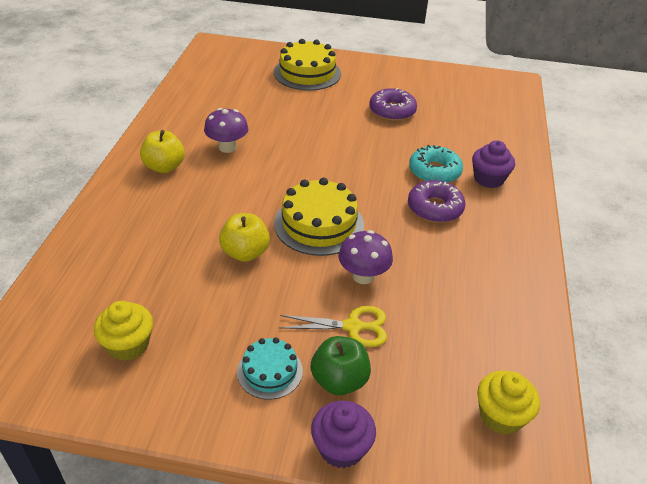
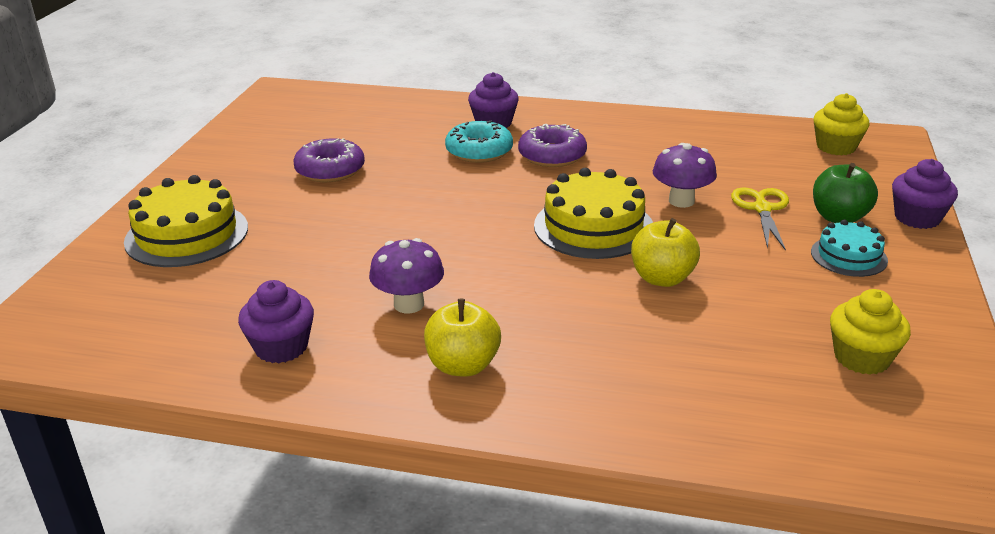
camera: 85 degrees left, 10 degrees down
none -> purple cupcake [238,280,314,363]

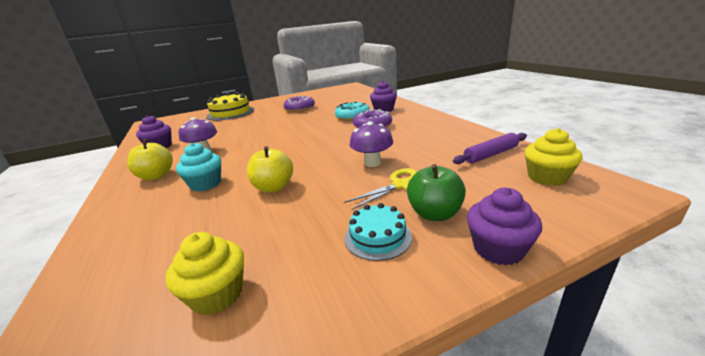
camera: 55 degrees right, 5 degrees down
yellow cake [534,168,653,259] -> none
none -> turquoise cupcake [176,143,221,192]
none -> purple rolling pin [453,133,527,164]

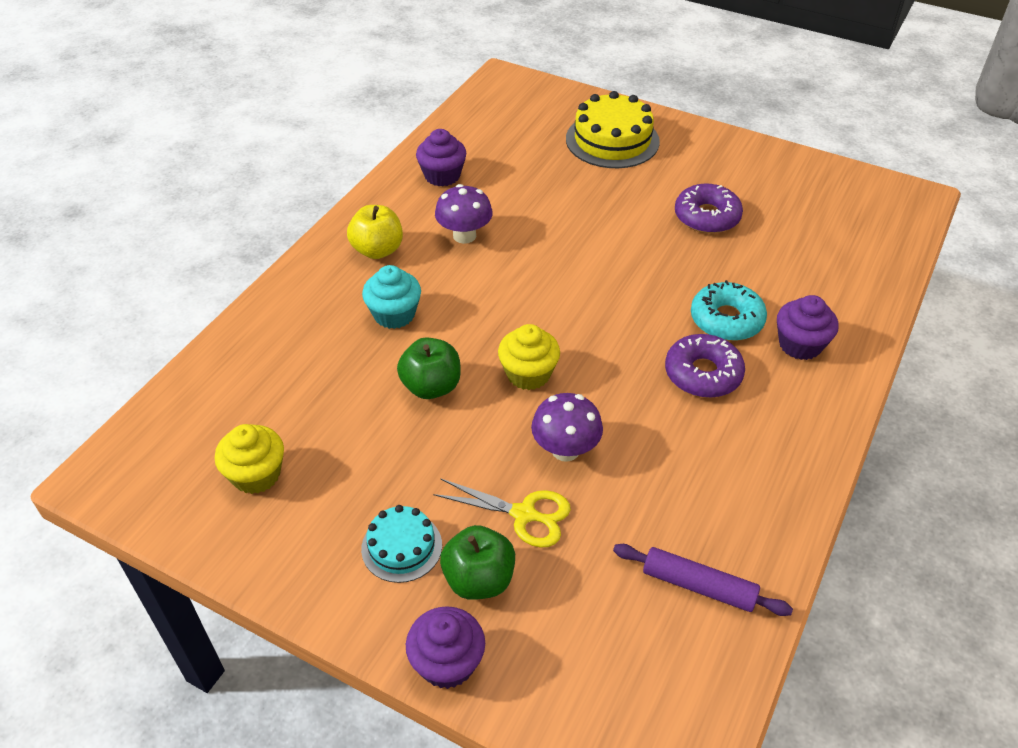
camera: 50 degrees right, 20 degrees up
yellow apple [247,146,293,192] -> green apple [397,337,461,399]
yellow cupcake [525,128,583,186] -> yellow cupcake moved to [498,324,560,390]

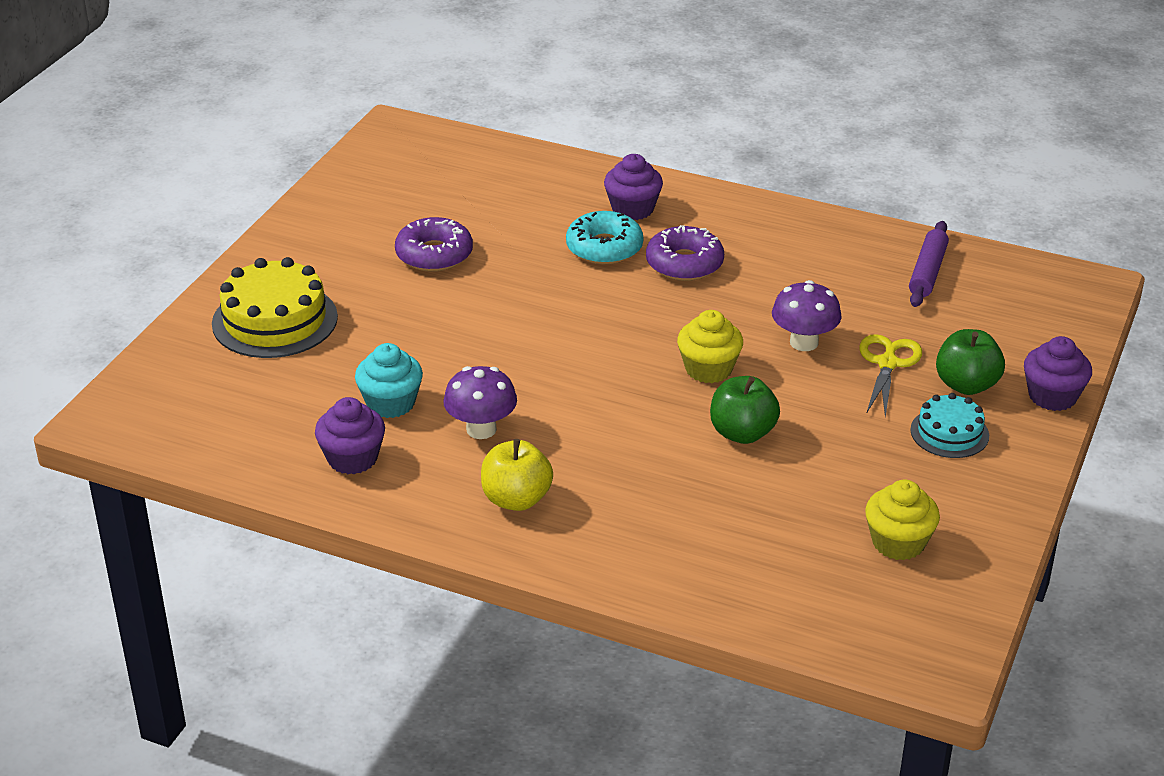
camera: 95 degrees left, 10 degrees down
turquoise cupcake [362,265,421,329] -> turquoise cupcake moved to [355,343,423,418]

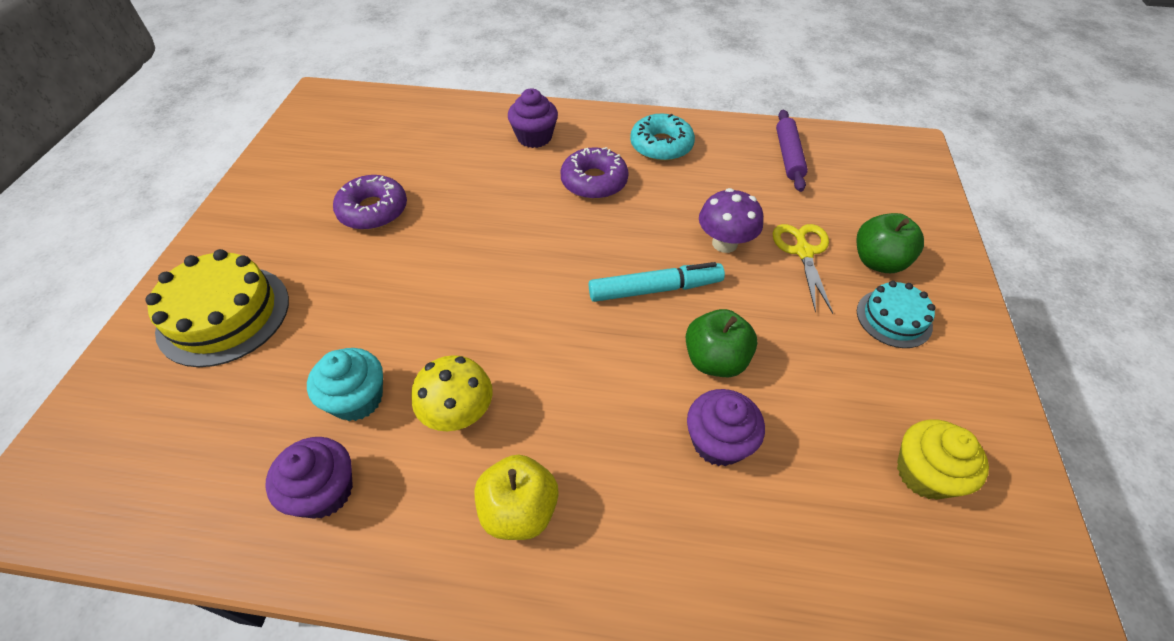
camera: 15 degrees left, 15 degrees up
purple mushroom [443,366,517,439] -> yellow mushroom [411,355,493,431]
turquoise donut [566,211,643,265] -> turquoise donut moved to [630,113,695,161]
yellow cupcake [677,310,743,383] -> turquoise marker [589,262,725,302]
purple cupcake [1024,336,1092,411] -> purple cupcake moved to [687,389,765,466]

